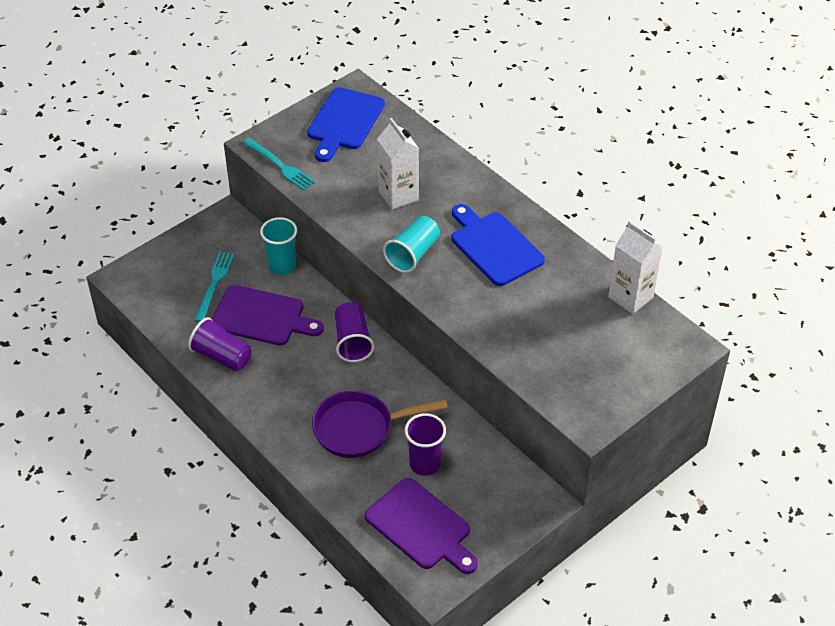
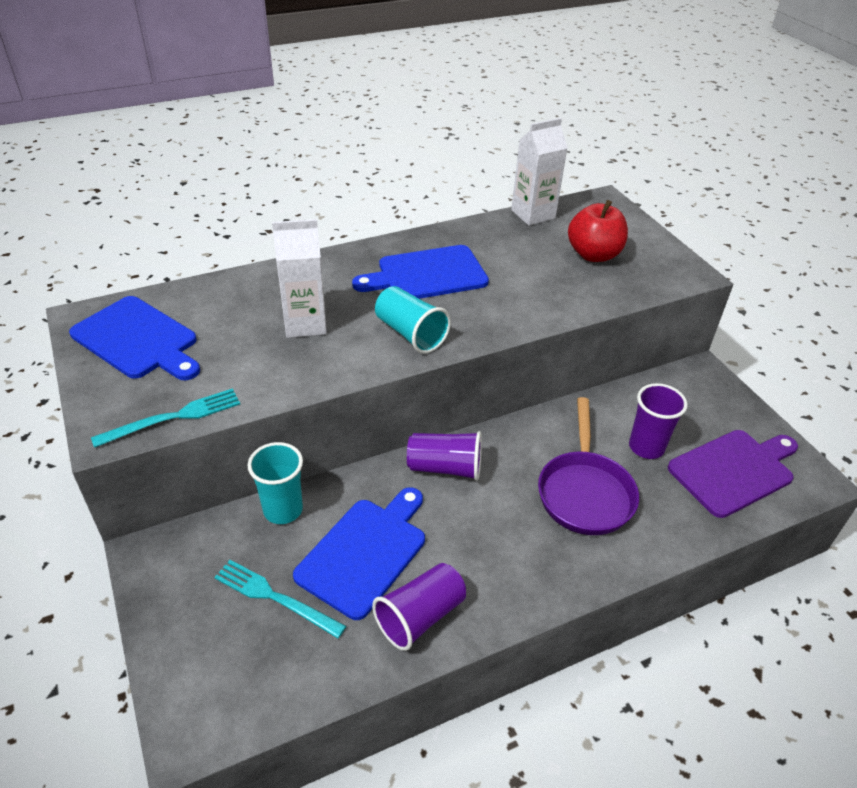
camera: 75 degrees left, 5 degrees down
purple cutting board [211,285,324,346] -> blue cutting board [293,487,425,620]
none -> red apple [568,200,628,262]

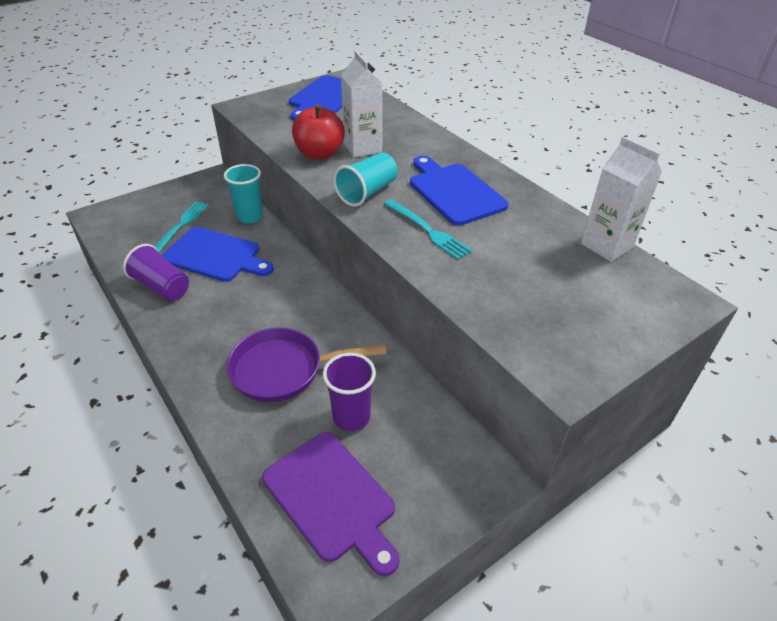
camera: 80 degrees right, 0 degrees up
turquoise fork [91,388,240,448] -> turquoise fork moved to [384,199,472,260]
purple cup [407,431,482,481] -> none
red apple [568,200,628,262] -> red apple moved to [292,104,345,160]

